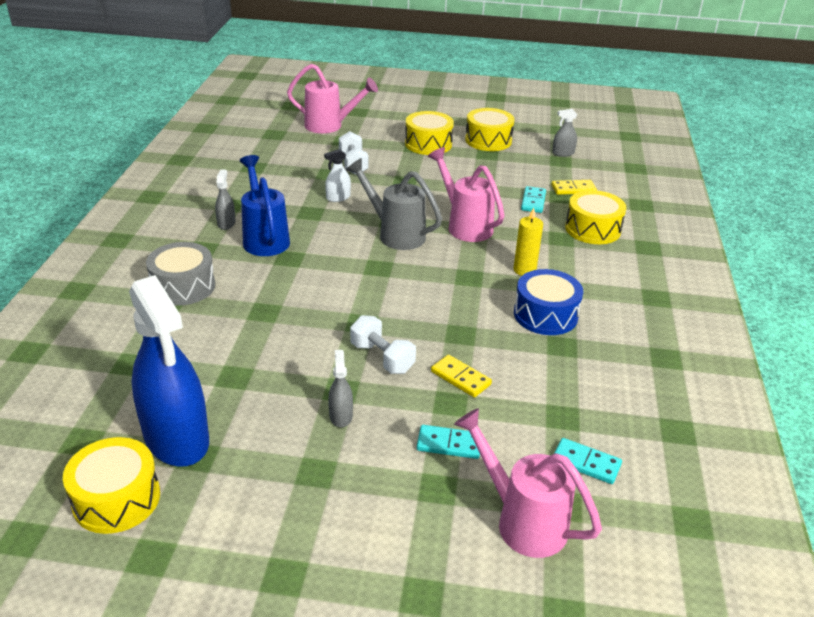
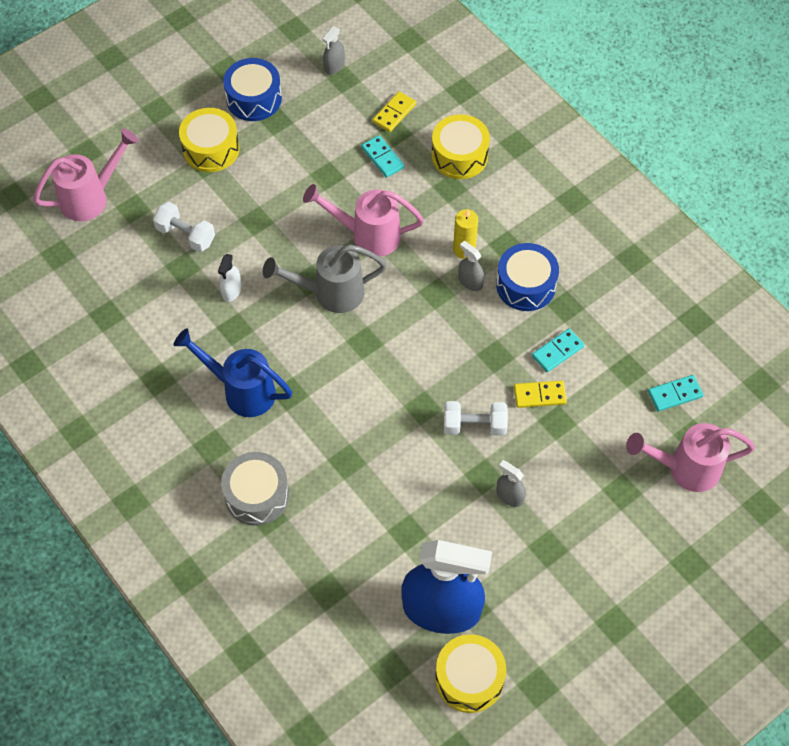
camera: 45 degrees left, 25 degrees up
grey spray bottle [215,170,235,230] -> grey spray bottle moved to [459,241,484,291]
turquoise domino [417,425,480,459] -> turquoise domino moved to [532,328,584,372]
yellow drum [465,108,515,151] -> blue drum [223,58,282,121]

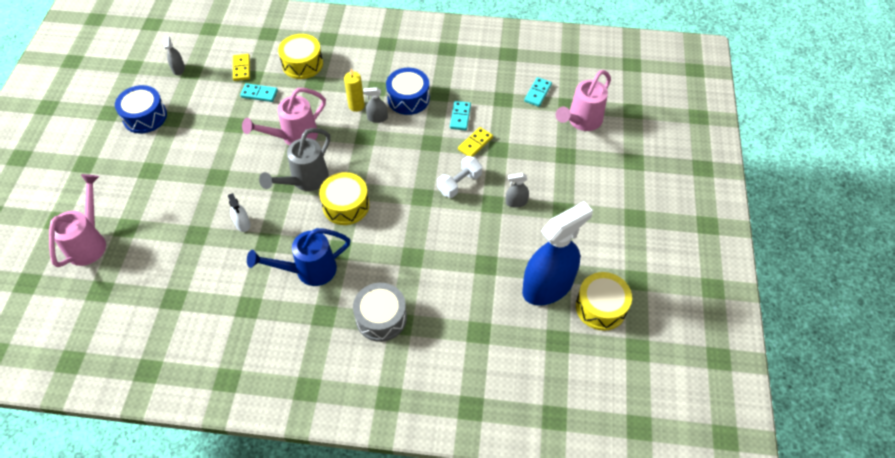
camera: 45 degrees left, 5 degrees down
white dumbbell [153,202,215,252] -> none
yellow drum [179,108,240,172] -> yellow drum moved to [319,172,369,225]

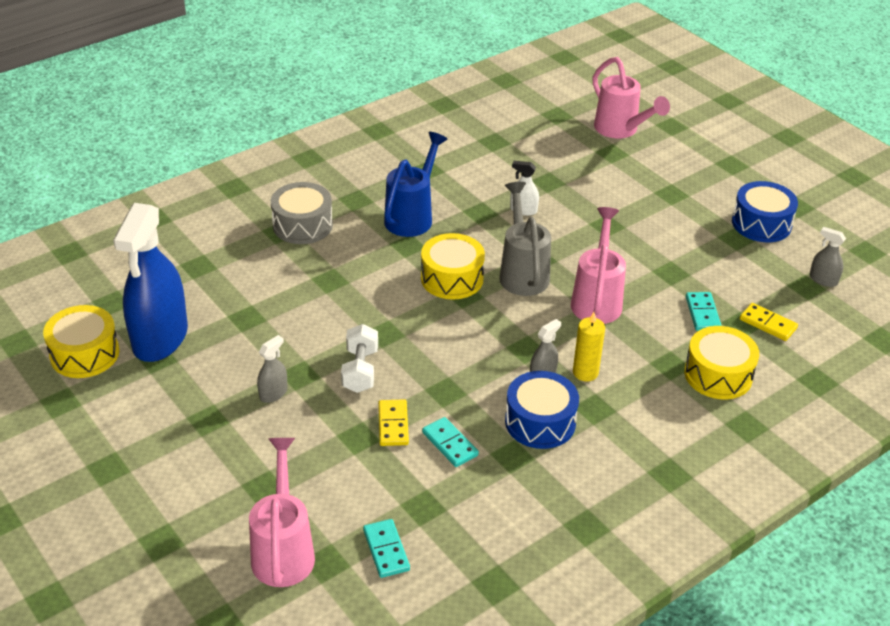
camera: 135 degrees right, 15 degrees down
turquoise domino [240,83,278,102] -> turquoise domino turned 60 degrees counterclockwise [686,292,722,331]

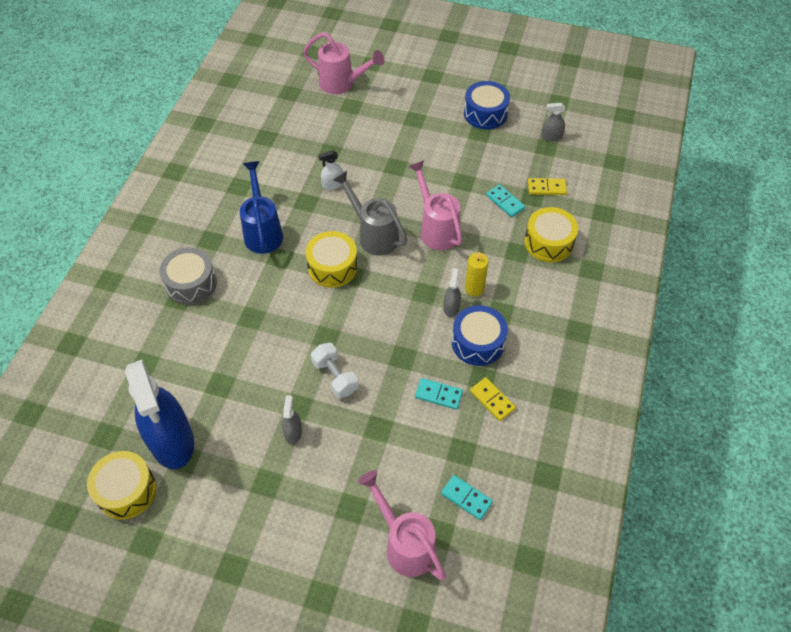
camera: 35 degrees left, 15 degrees up
yellow domino [378,399,409,446] -> yellow domino moved to [470,377,516,421]

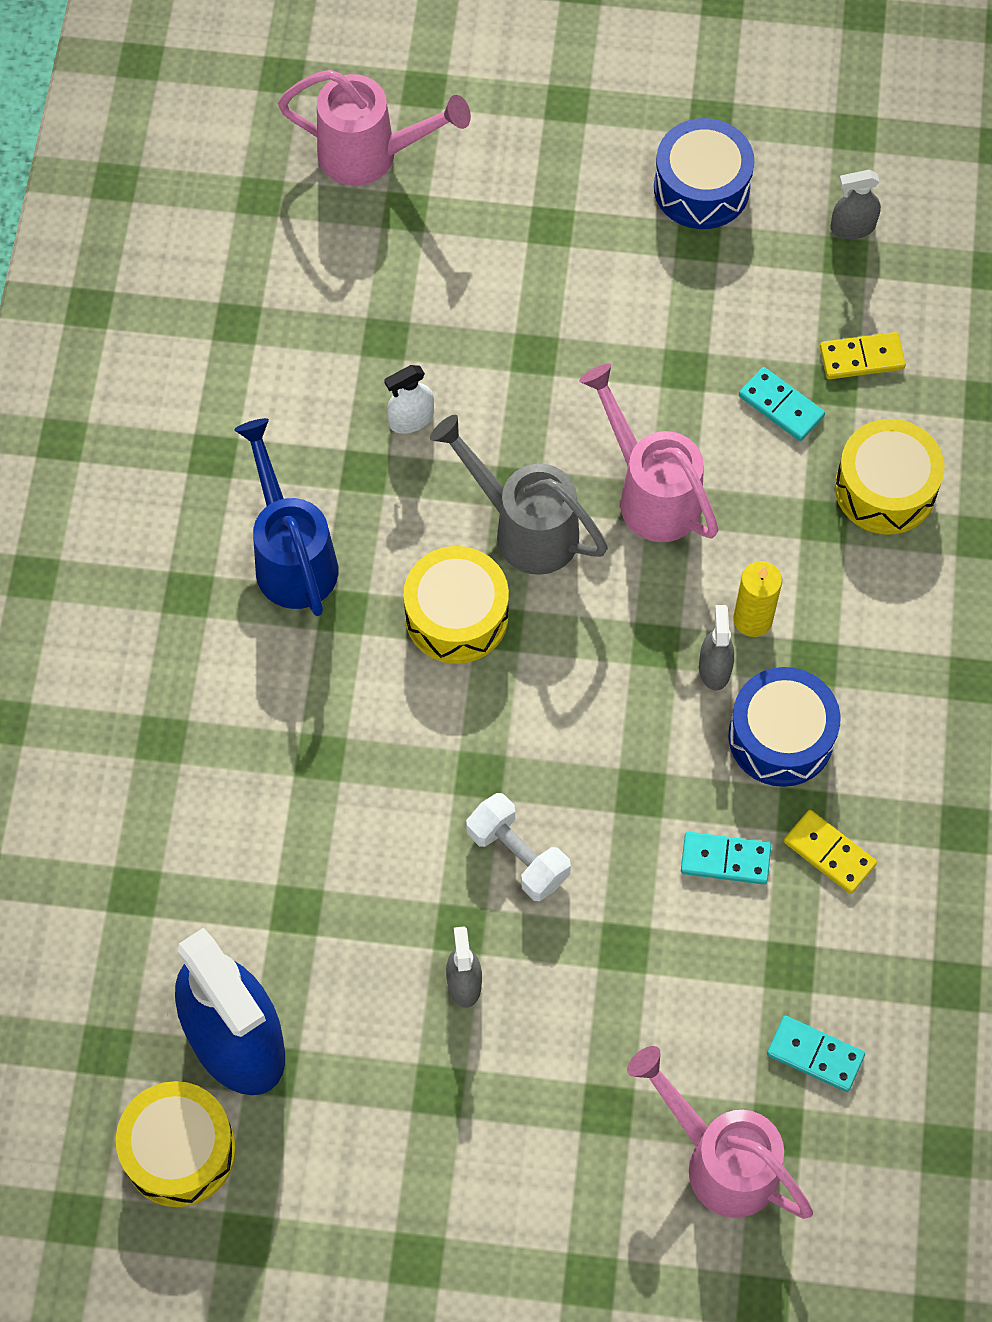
camera: 10 degrees left, 10 degrees up
grey drum [159,247,217,305] -> none

